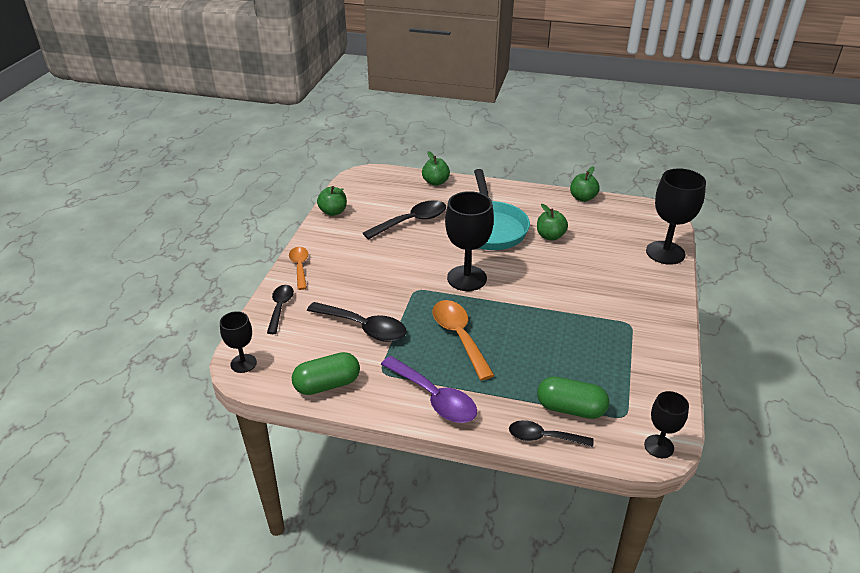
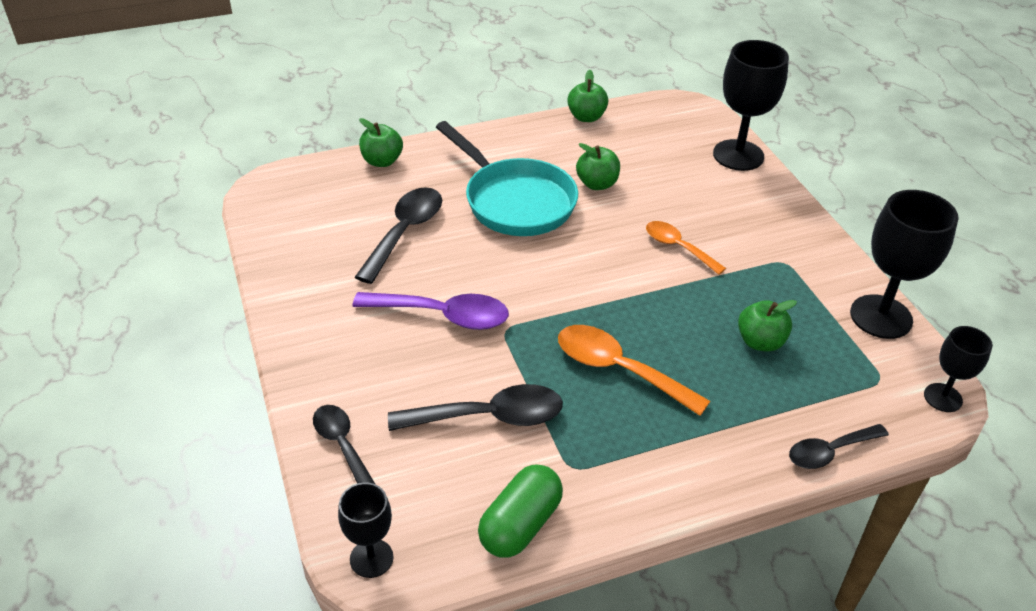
camera: 35 degrees left, 5 degrees up
orange spoon [289,247,308,290] -> orange spoon moved to [646,221,726,275]
green apple [317,186,347,216] -> green apple moved to [738,300,797,352]
purple spoon [381,356,477,423] -> purple spoon moved to [353,292,509,330]
black goblet [445,191,494,291] -> black goblet moved to [850,190,959,339]
green capsule [537,377,609,419] -> none

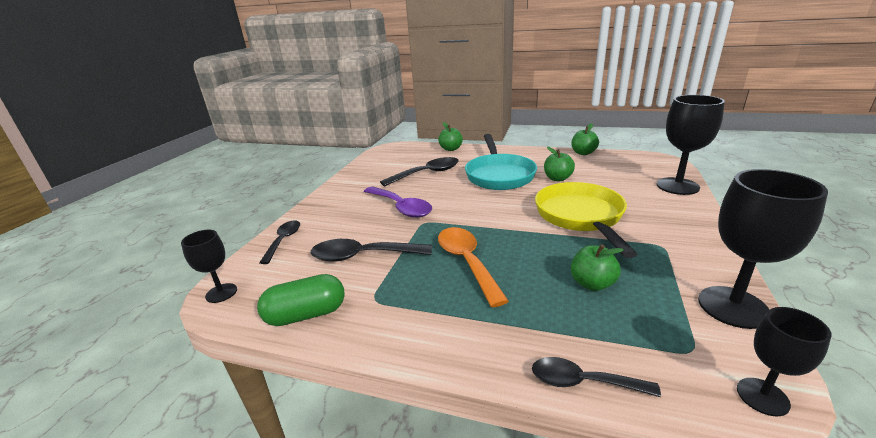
camera: 40 degrees right, 15 degrees down
black spoon [388,384,563,431] -> black spoon turned 150 degrees clockwise [311,239,432,262]
orange spoon [646,221,726,275] -> yellow pan [535,182,637,258]

